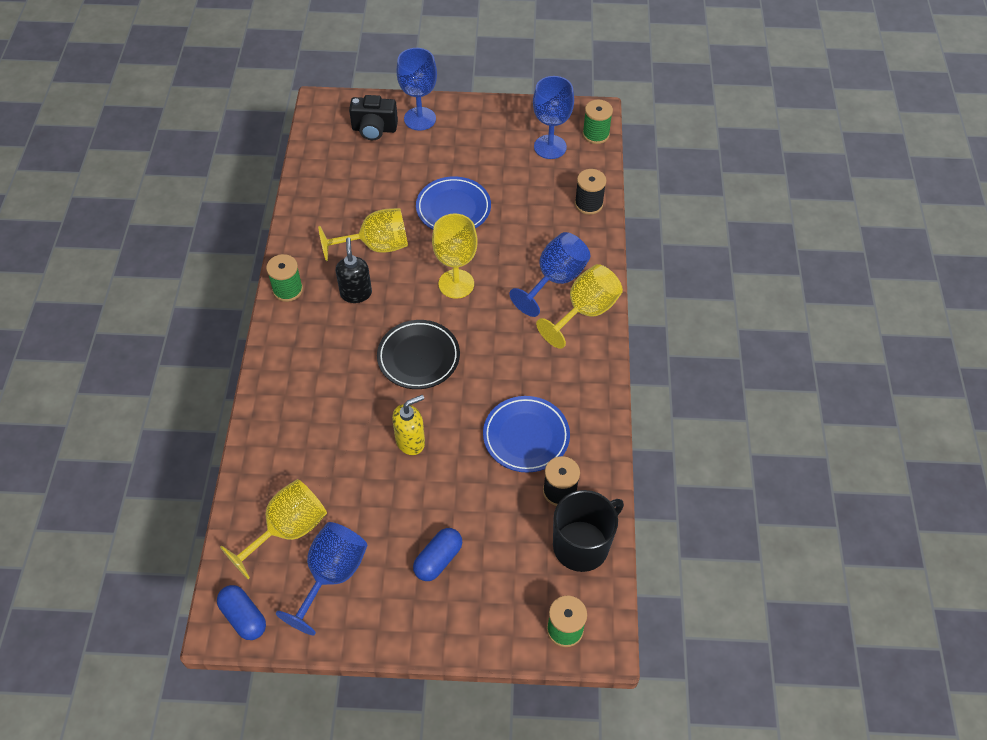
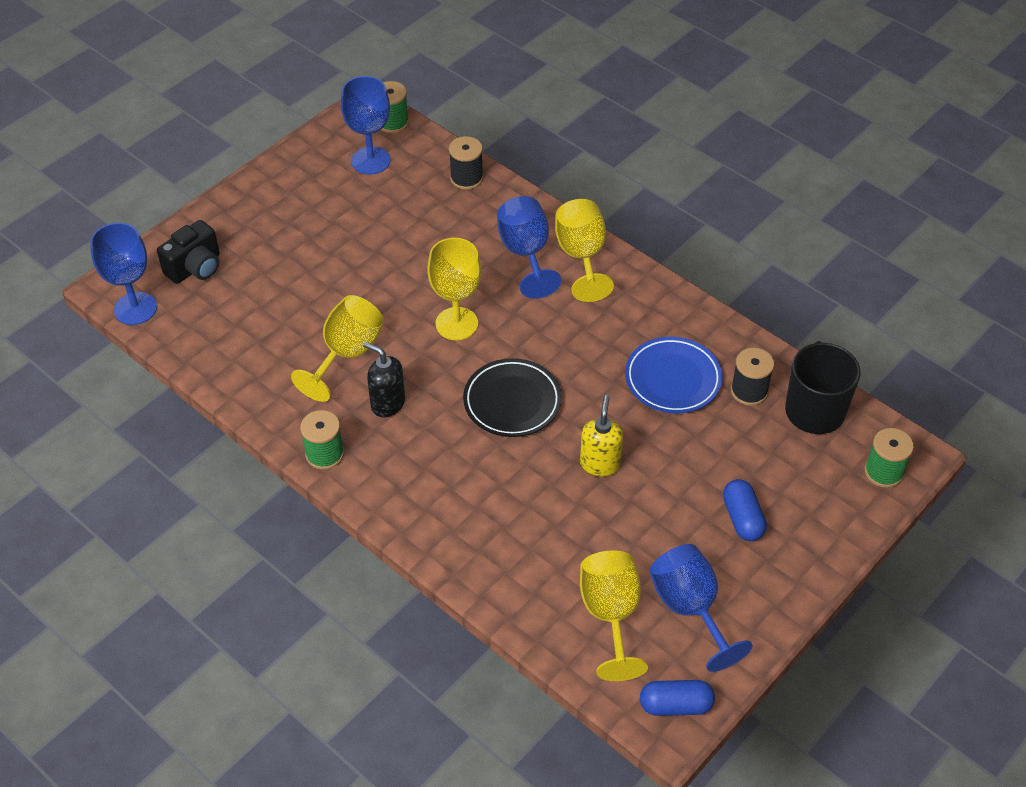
camera: 50 degrees left, 5 degrees down
blue goblet [396,48,437,131] -> blue goblet moved to [90,223,157,325]
blue plate [416,176,491,229] -> none

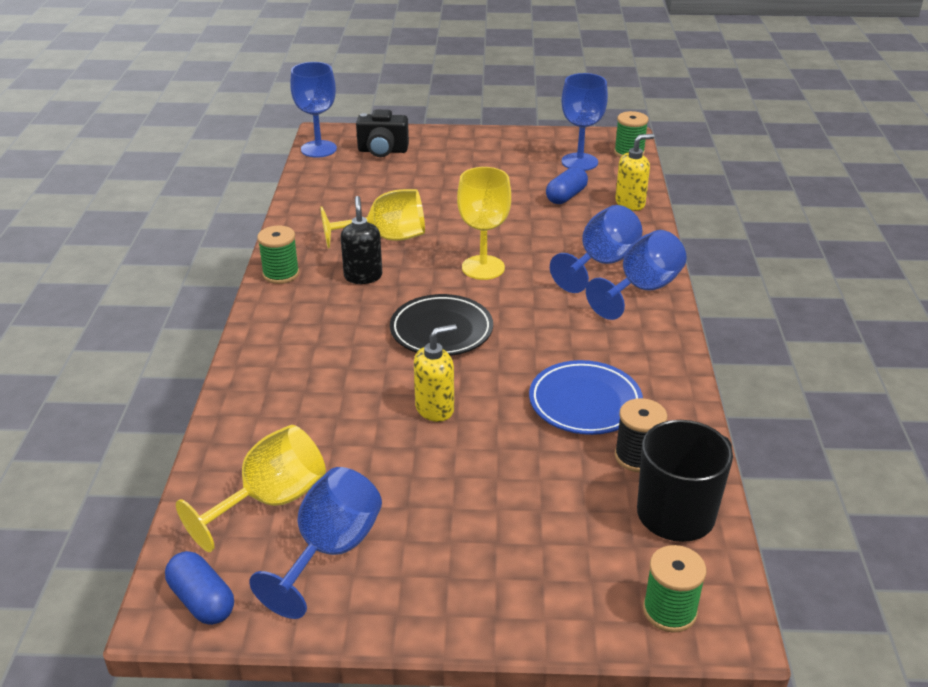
camera: 50 degrees right, 15 degrees down
black spool [449,136,483,190] -> yellow soap dispenser [615,134,655,211]
yellow goblet [555,199,614,302] -> blue goblet [586,230,687,320]
blue capsule [723,479,767,541] -> blue capsule moved to [546,167,588,204]

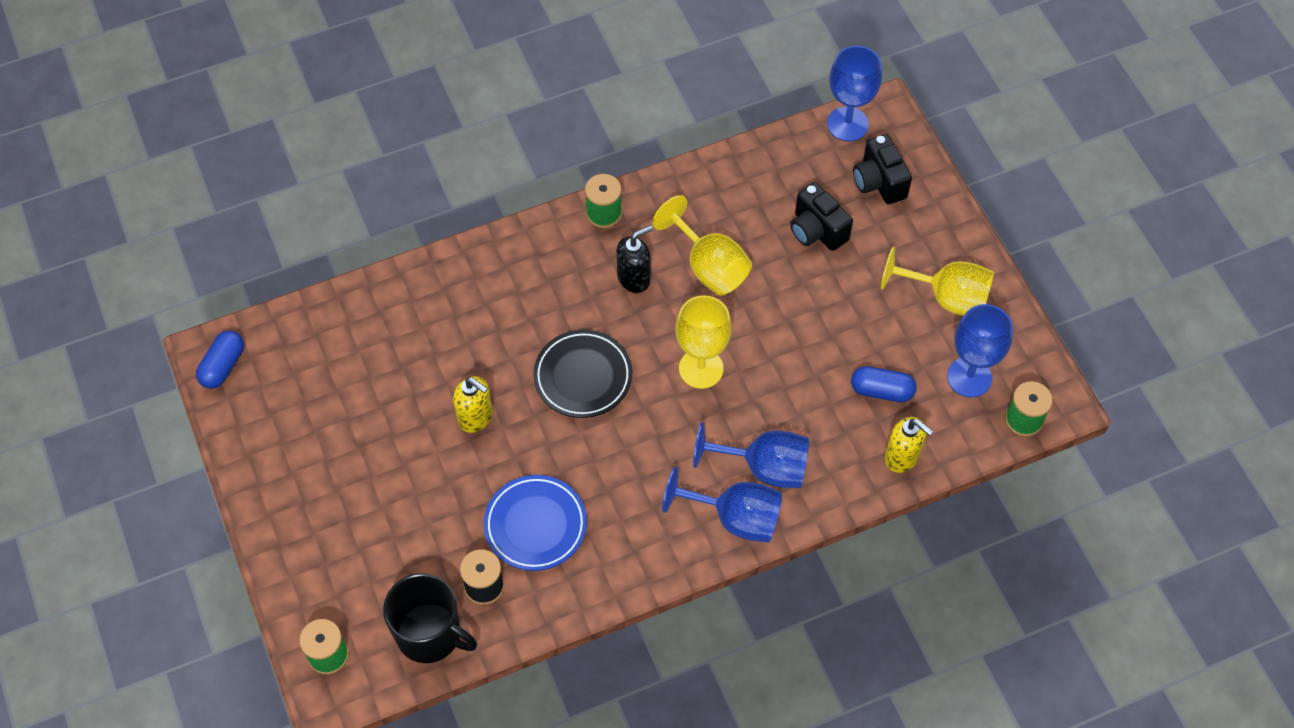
camera: 65 degrees right, 25 degrees up
yellow goblet [176,425,326,552] -> yellow goblet moved to [881,247,994,316]
blue goblet [249,467,382,619] -> none
none -> black camera [790,182,853,251]

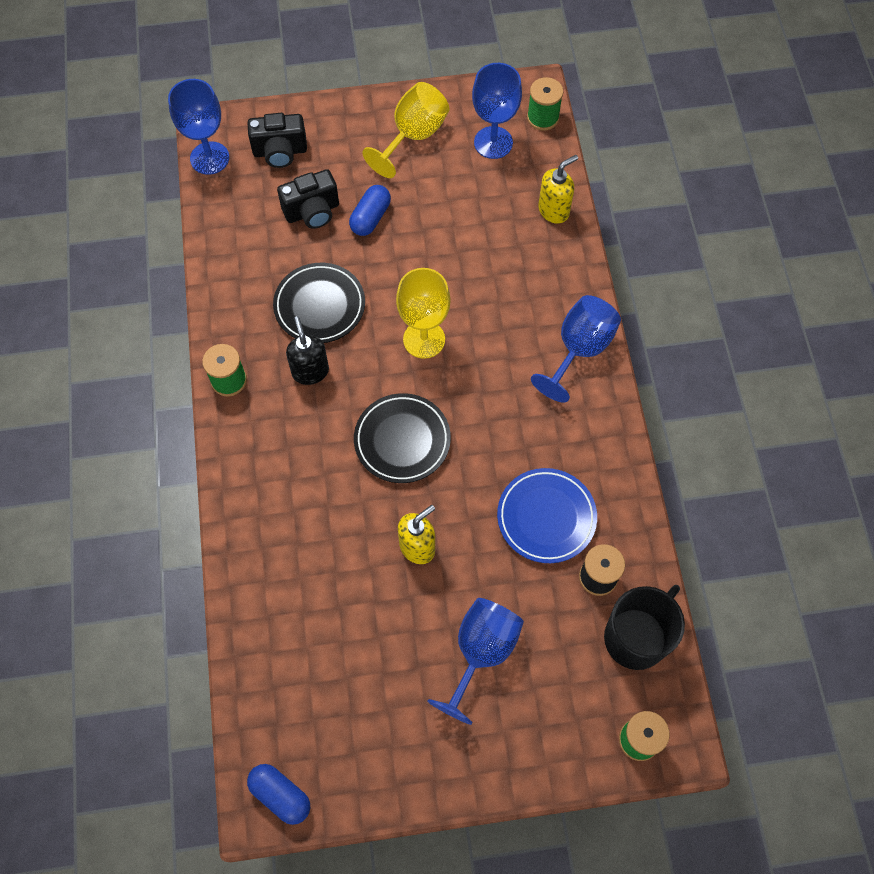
camera: 75 degrees left, 5 degrees up
yellow goblet [652,195,752,296] -> black plate [273,263,365,343]
blue goblet [693,422,809,488] -> blue goblet moved to [427,598,524,725]
blue capsule [851,366,916,402] -> blue capsule moved to [349,185,391,236]

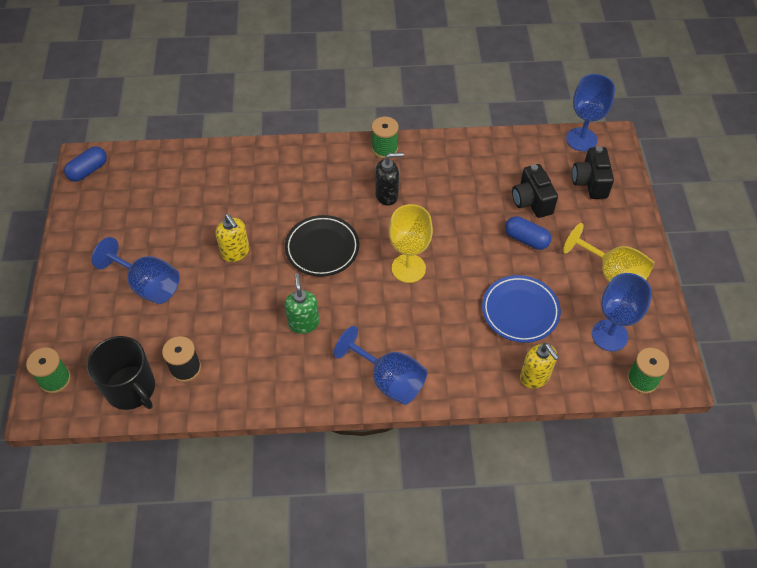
camera: 95 degrees right, 10 degrees down
black plate [273,263,365,343] -> none
blue plate [497,468,597,563] -> blue plate moved to [482,275,561,343]
none -> green soap dispenser [285,273,319,334]

